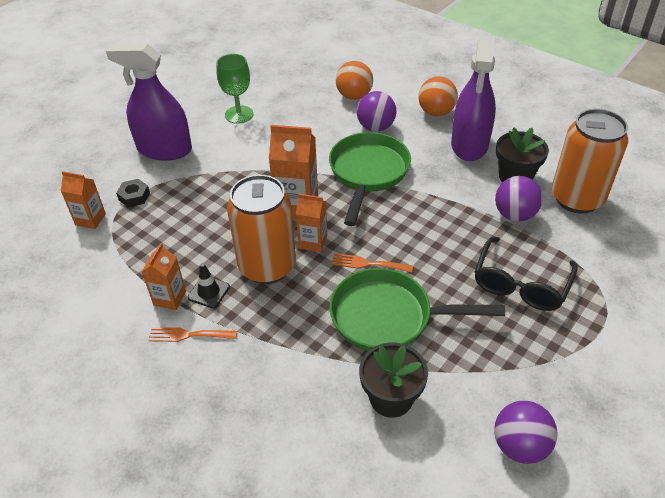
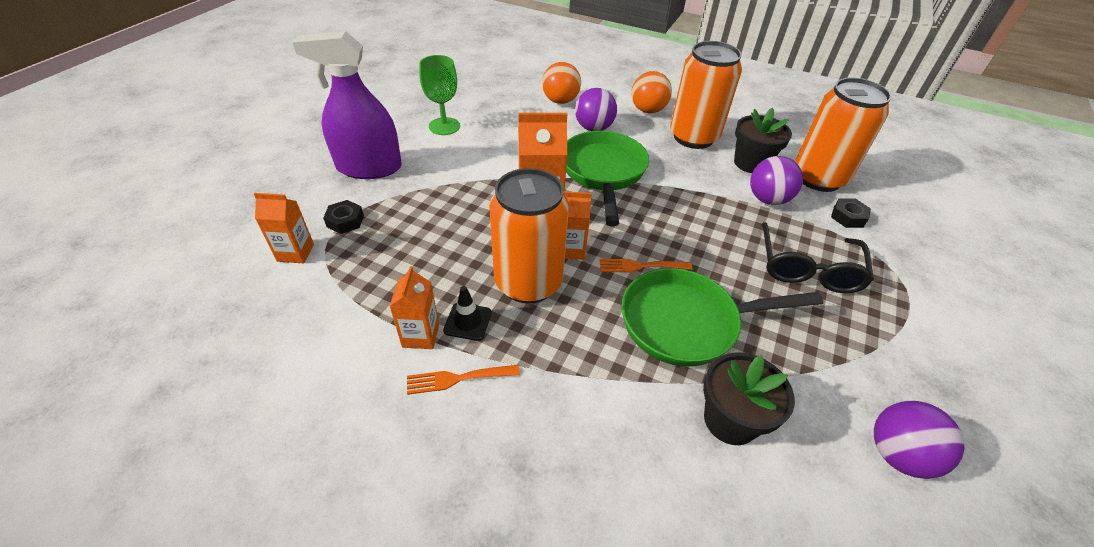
camera: 15 degrees left, 0 degrees up
purple spray bottle [451,35,496,161] -> orange can [670,41,742,149]
none -> black nut [831,198,871,228]

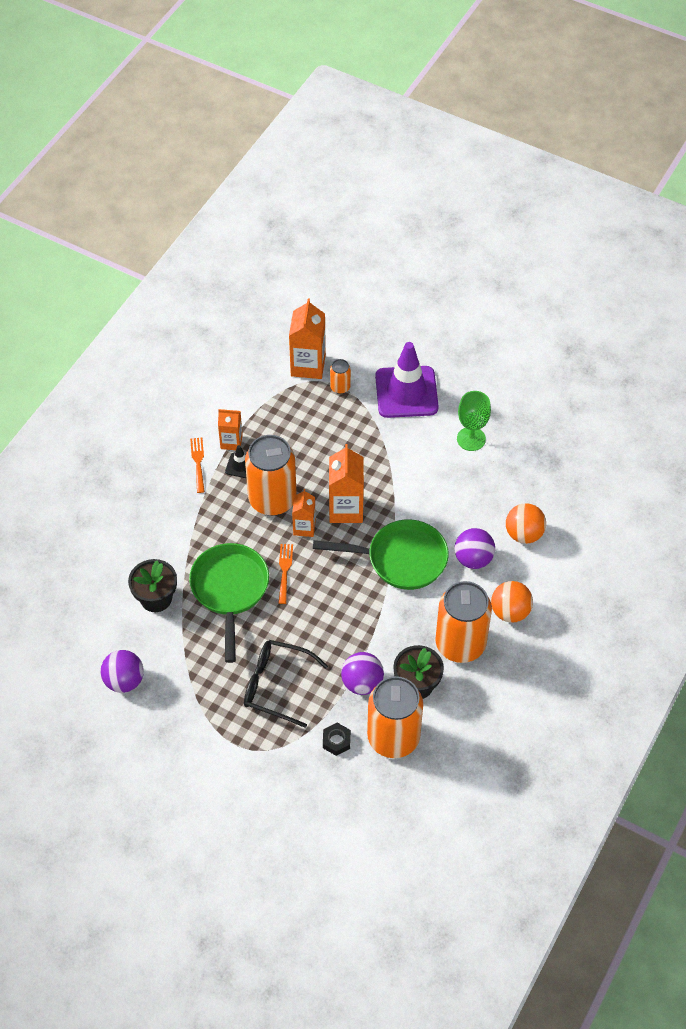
camera: 95 degrees right, 10 degrees up
orange carton [254,193,314,263] -> orange carton [289,299,326,379], size x1.64
purple spray bottle [293,31,402,179] -> purple traffic cone [375,342,439,418]
black nut [323,200,364,234] -> orange can [330,359,351,394]

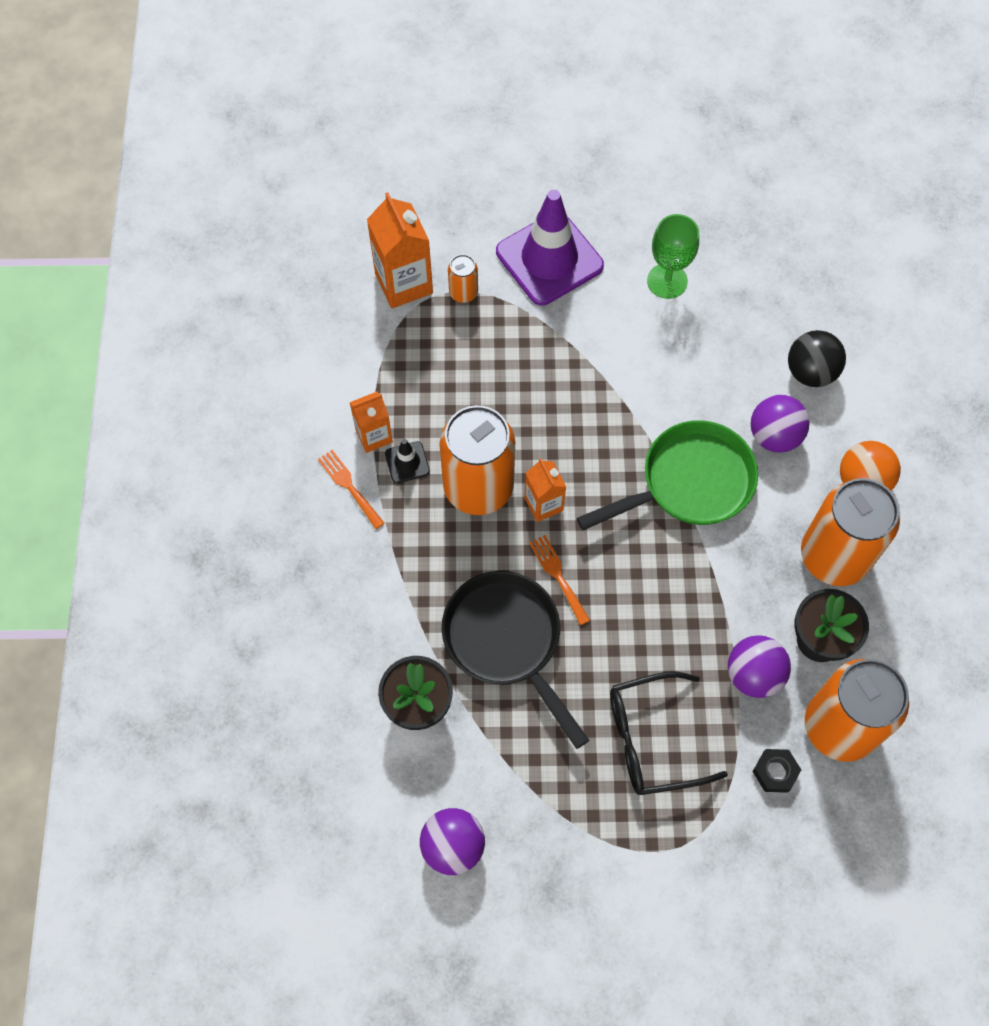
camera: 30 degrees left, 10 degrees up
green pan [189,543,269,663] -> black pan [442,571,589,749]
orange carton [329,444,364,523] -> none
orange ball [506,503,546,544] -> black ball [788,330,846,387]

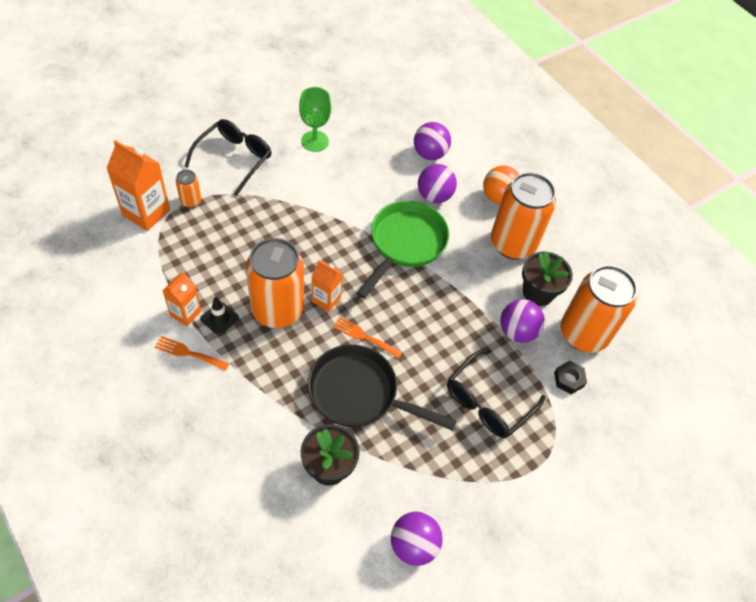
camera: 40 degrees left, 10 degrees down
purple traffic cone [496,190,604,306] -> black glasses [184,119,271,196]
black ball [788,330,846,387] -> purple ball [414,122,451,160]

